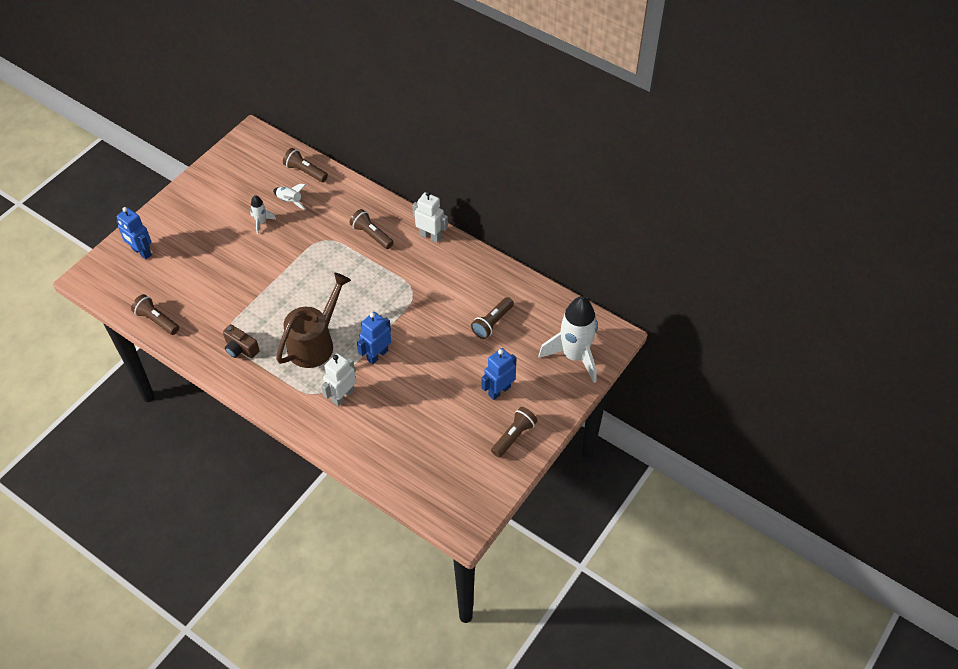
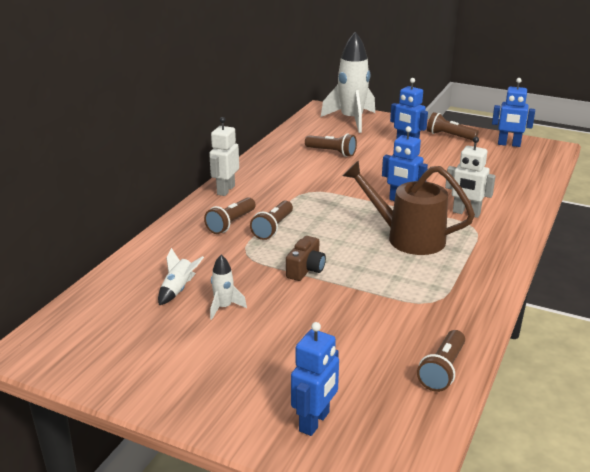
camera: 100 degrees left, 25 degrees down
brown camera [223,324,260,359] -> brown camera moved to [286,236,326,281]
brown flashlight [283,148,328,182] -> brown flashlight moved to [250,200,293,240]
none -> blue robot [492,78,535,147]

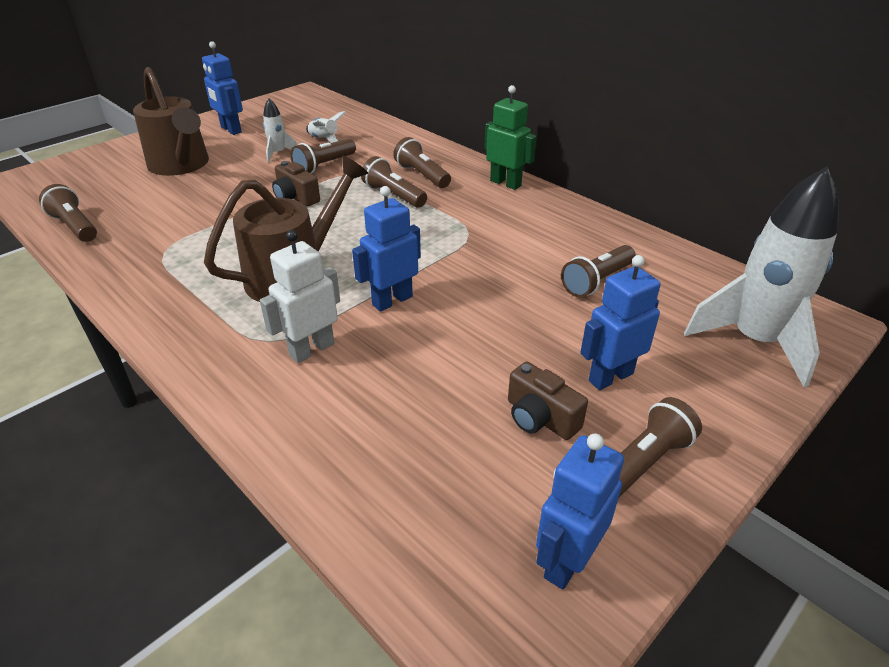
camera: 110 degrees right, 10 degrees up
white robot [209,117,239,196] -> green robot [484,85,537,190]
blue robot [291,322,339,436] -> blue robot moved to [202,41,243,135]
none -> brown watering can [133,67,209,176]
none -> brown flashlight [290,139,356,174]
none -> brown camera [508,362,588,440]

